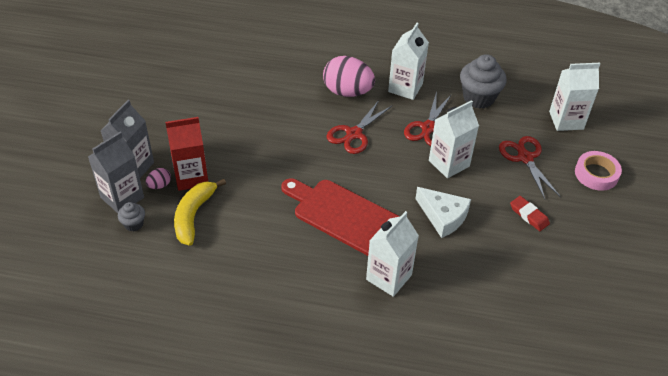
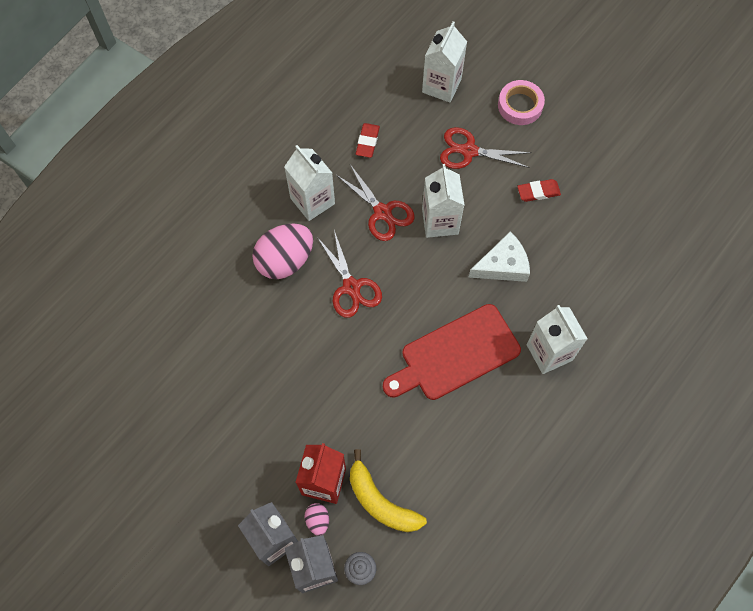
camera: 60 degrees left, 20 degrees up
grey cupcake [460,54,507,109] -> red eraser [356,123,380,158]

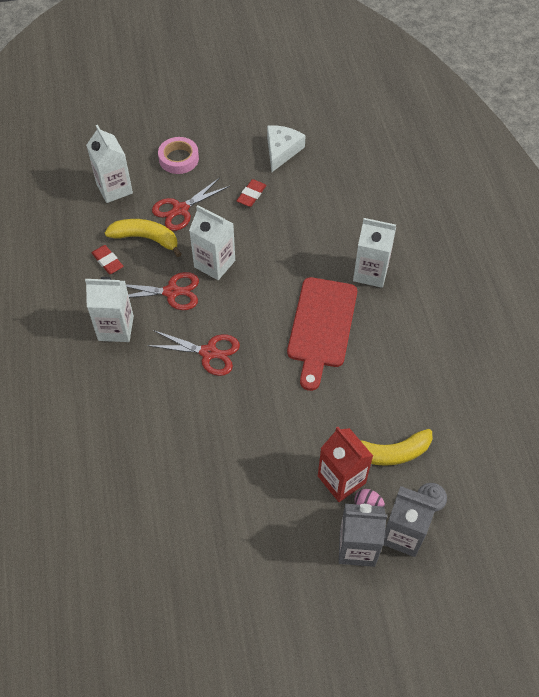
camera: 50 degrees left, 10 degrees down
pink egg [252,223,313,279] -> none
white cheese [468,232,530,282] -> white cheese moved to [267,125,306,172]
none -> yellow banana [105,219,181,257]

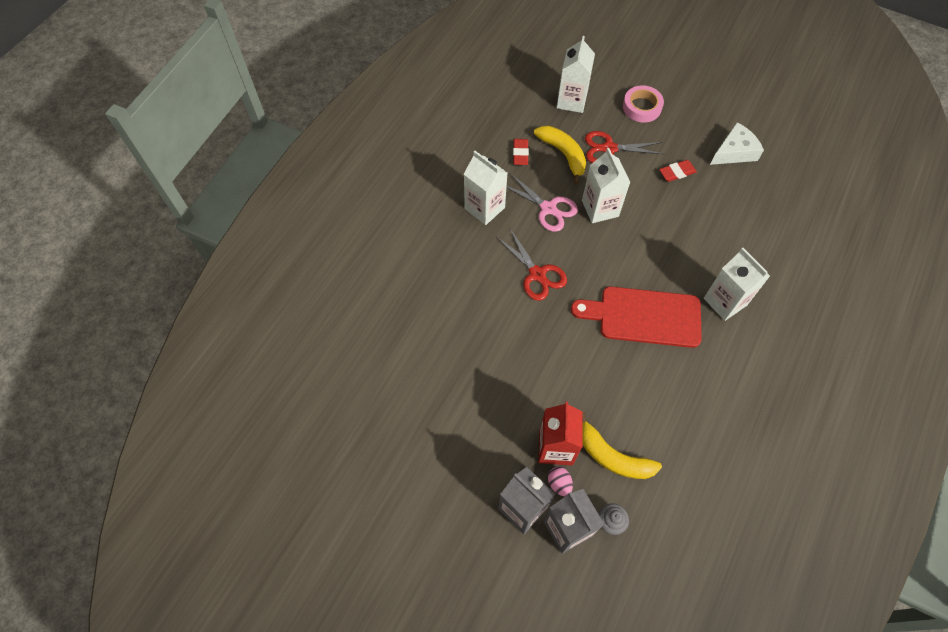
camera: 40 degrees right, 5 degrees up
red scissors [126,272,199,310] -> pink scissors [506,173,578,232]
red cutting board [287,277,357,391] -> red cutting board turned 45 degrees clockwise [571,286,702,348]

